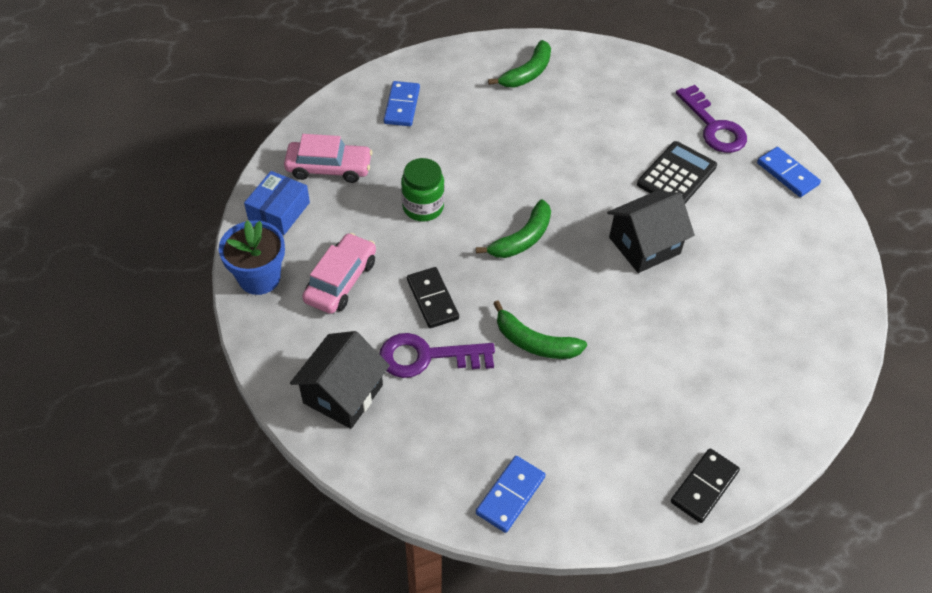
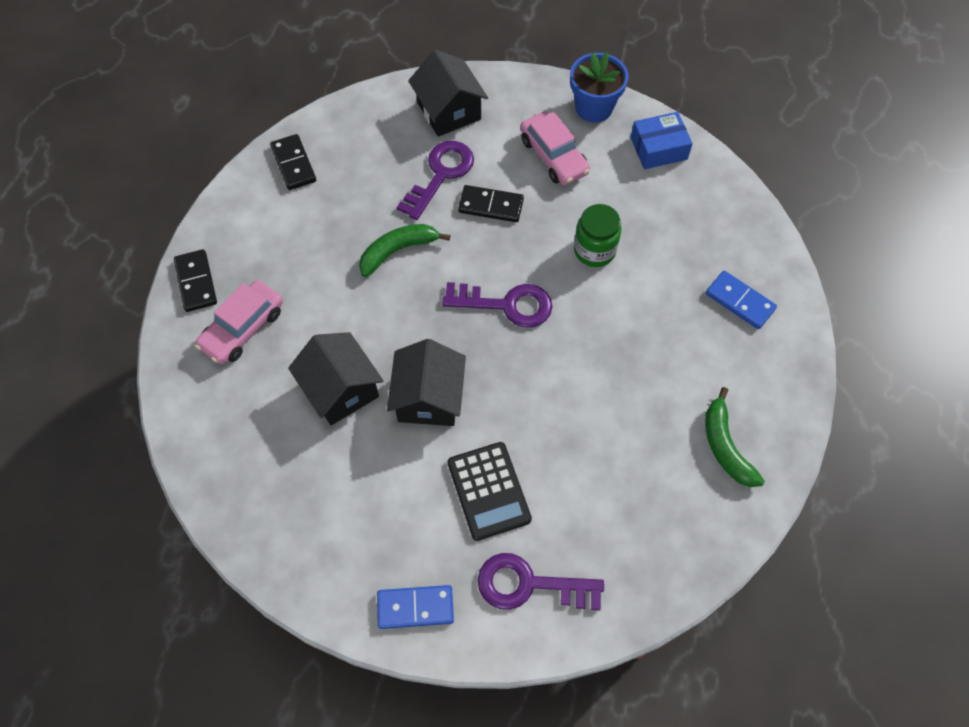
camera: 125 degrees right, 10 degrees up
blue box [244,171,310,235] -> blue box turned 75 degrees counterclockwise [631,112,693,169]
pink car [284,134,372,183] -> pink car moved to [195,280,283,364]
green banana [476,199,551,258] -> purple key [442,282,552,328]
blue domino [476,456,546,533] -> black domino [270,134,316,190]
none -> black house [288,332,384,425]

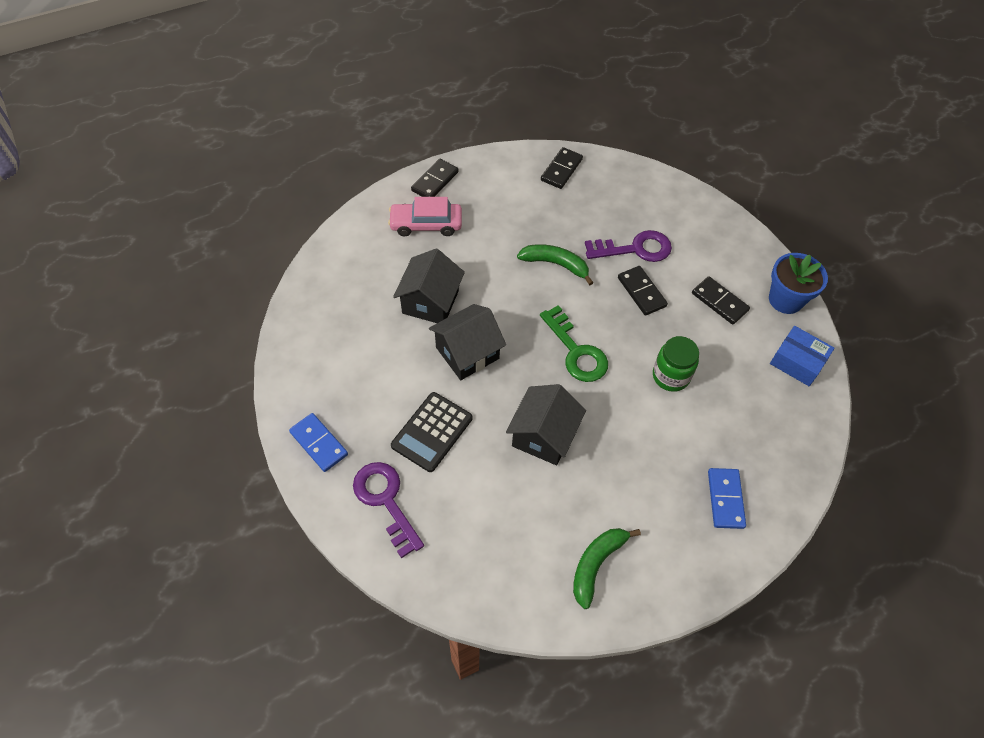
camera: 50 degrees right, 5 degrees down
black house [408,50,488,137] -> black house moved to [506,384,586,465]
purple key [442,282,552,328] -> green key [540,305,608,382]
pink car [520,112,590,185] -> black domino [692,276,750,325]

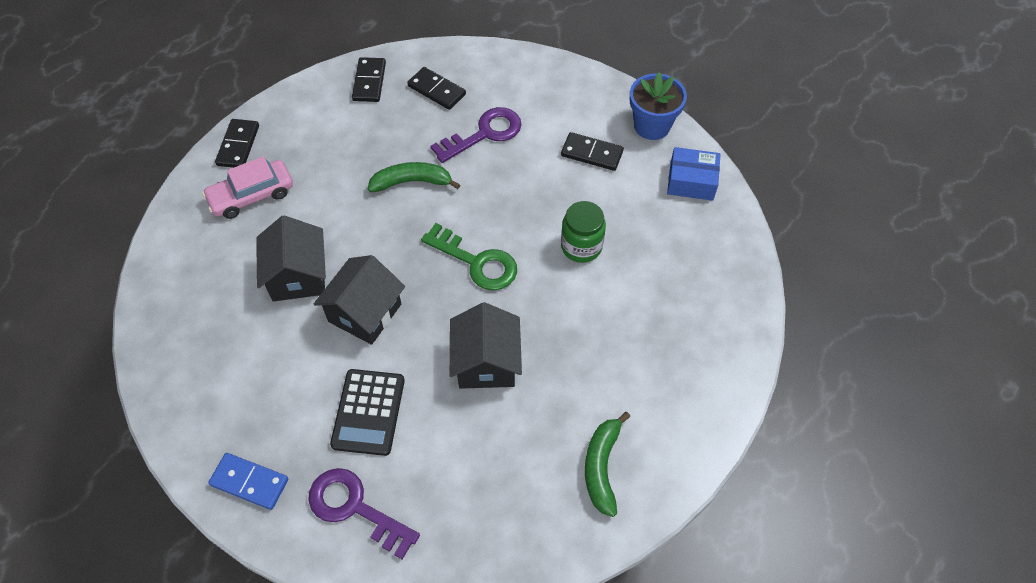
camera: 25 degrees left, 0 degrees up
black domino [618,266,668,316] -> black domino moved to [407,67,466,110]
blue domino [708,468,746,529] -> none

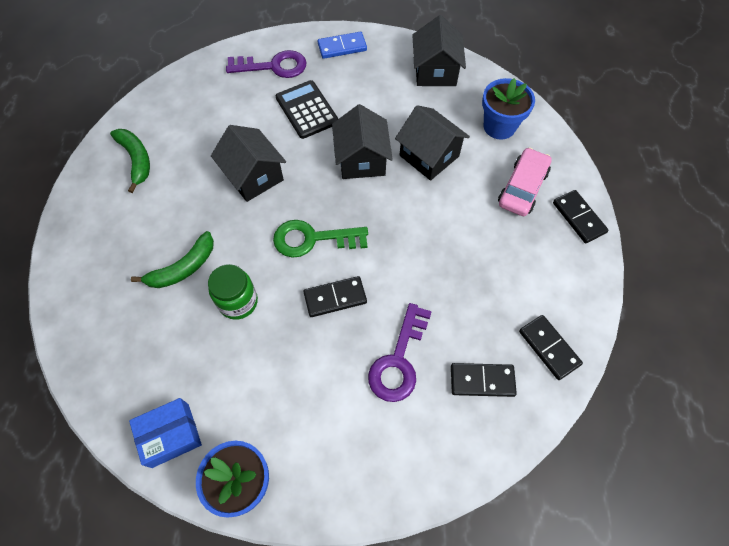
camera: 145 degrees right, 5 degrees up
green banana [368,162,460,192] -> green banana moved to [131,231,214,288]
black domino [561,132,624,171] -> black domino moved to [303,276,367,317]
none -> black house [413,15,466,86]
none -> blue flower pot [482,78,535,140]

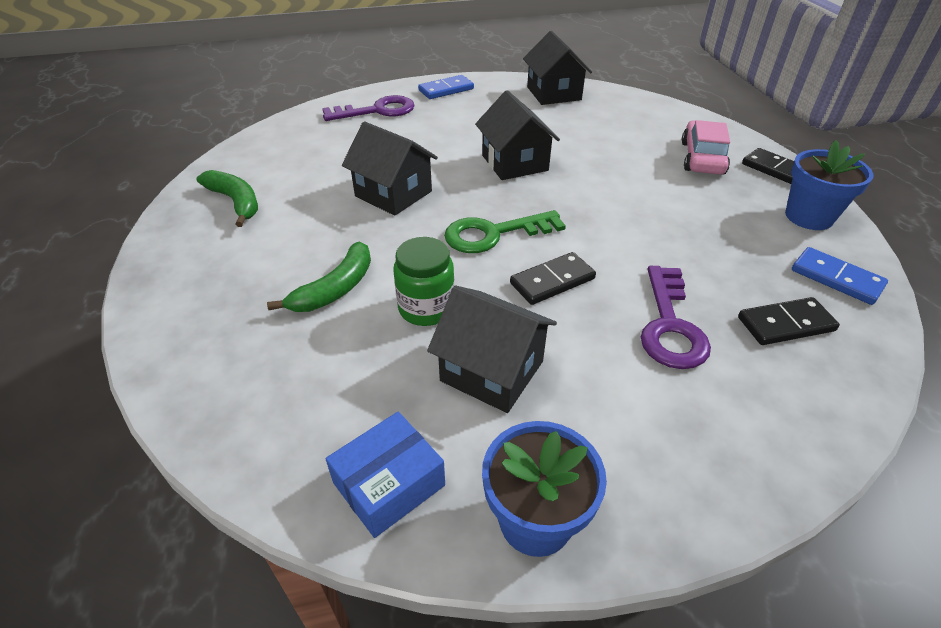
camera: 15 degrees left, 20 degrees down
black calculator [276,80,338,139] -> none
black house [395,105,470,181] -> black house moved to [427,286,557,413]
blue flower pot [482,78,535,140] -> blue flower pot moved to [785,140,874,230]
black domino [519,315,583,380] -> blue domino [792,247,888,305]

